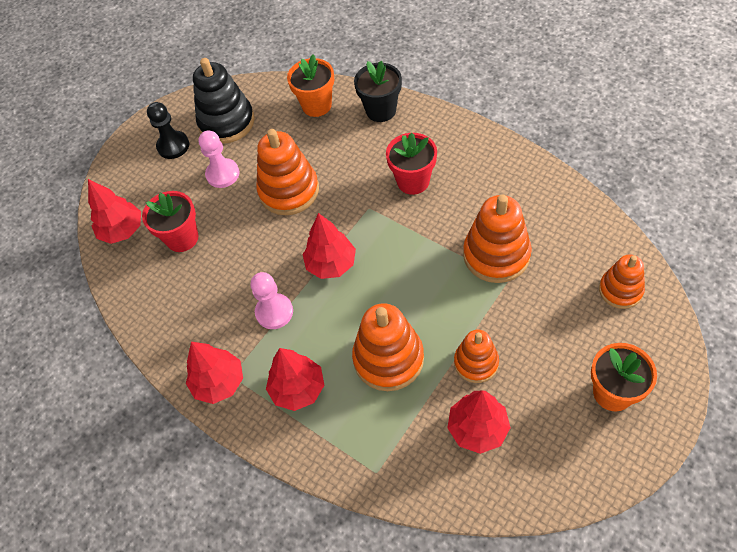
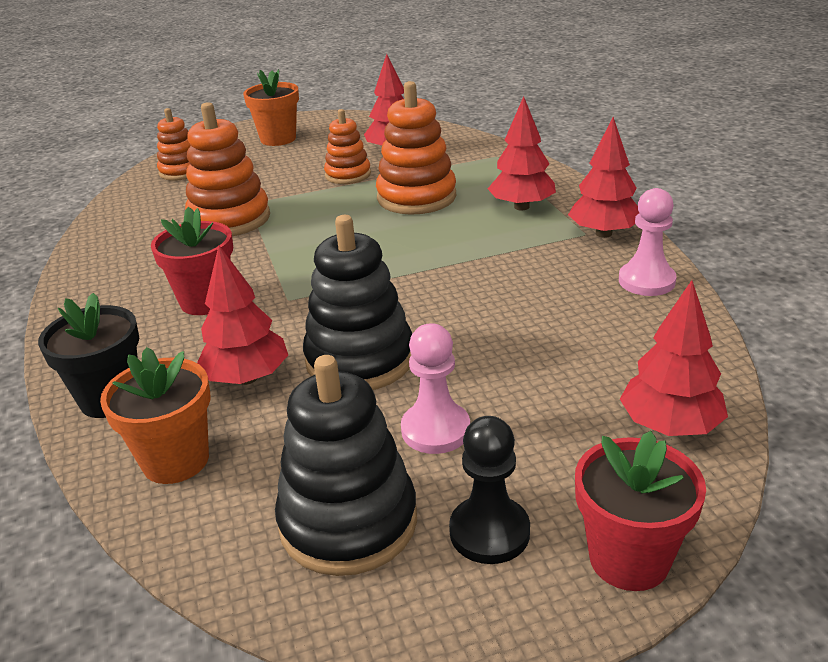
camera: 150 degrees left, 25 degrees down
red flower pot [142,191,198,252] -> red flower pot moved to [575,431,706,591]
pink pawn [251,272,293,329] -> pink pawn moved to [619,188,676,296]
orange stacking toy [256,129,319,215] -> black stacking toy [303,215,412,390]
red tree [302,213,356,279] -> red tree moved to [197,245,288,385]

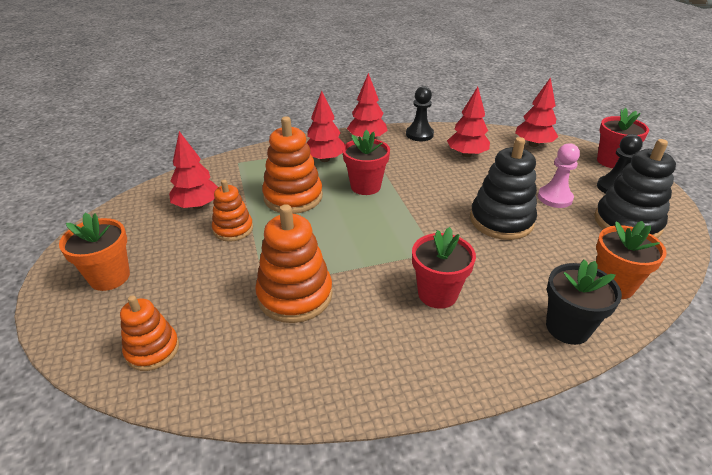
camera: 90 degrees left, 5 degrees up
red tree [197,245,288,385] -> red tree moved to [447,87,490,157]
pink pawn [619,188,676,296] -> black pawn [406,86,434,141]
none -> red flower pot [342,130,390,195]

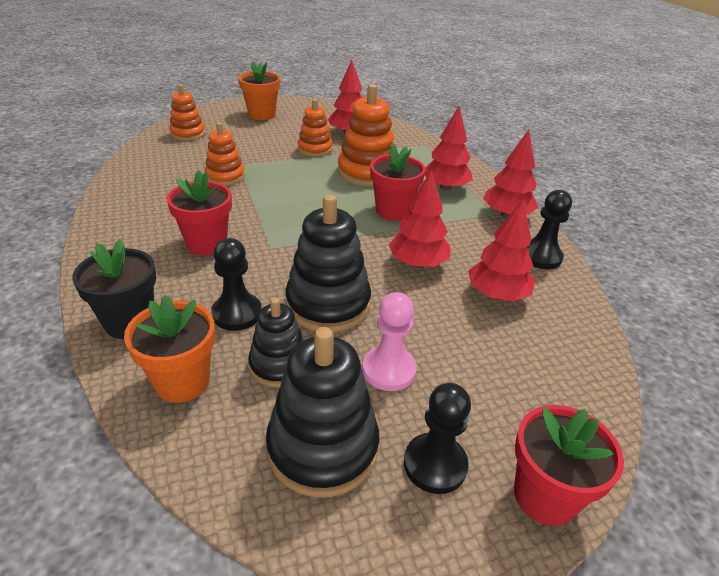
camera: 85 degrees right, 0 degrees up
orange stacking toy [255,204,333,323] -> orange stacking toy [205,122,245,185], size x0.62
red tree [515,77,558,147] -> red tree moved to [389,170,450,268]
none -> black pawn [211,238,262,331]
none -> black stacking toy [248,298,304,387]

